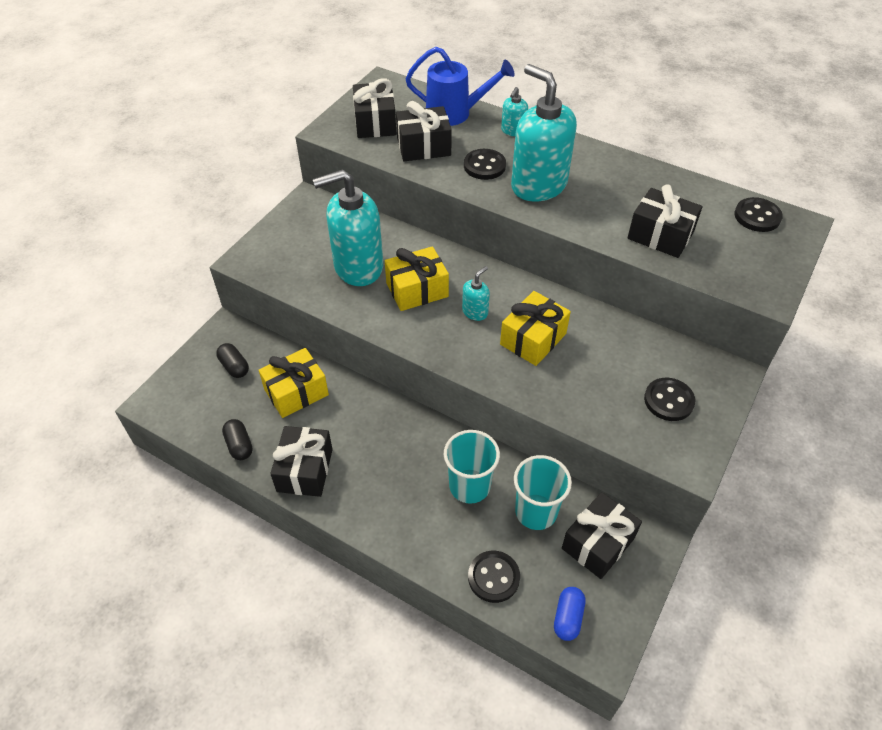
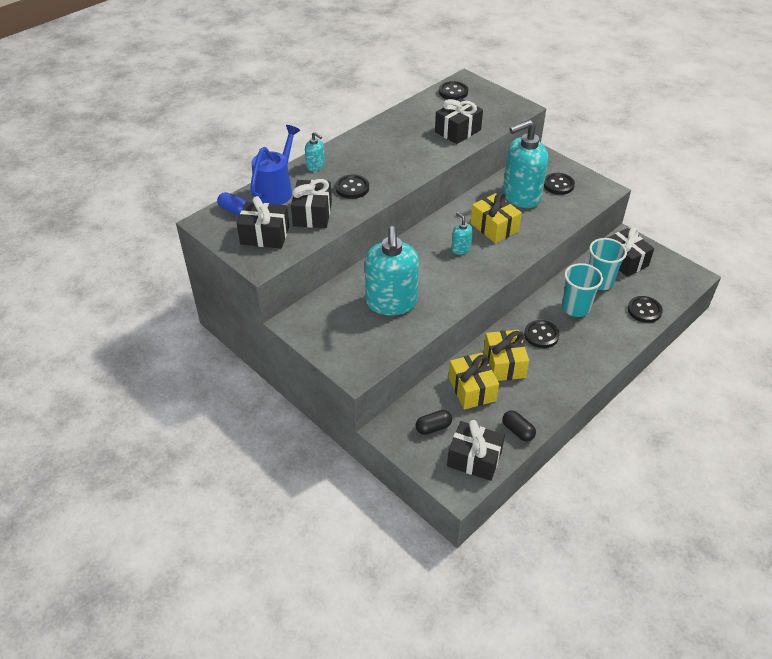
camera: 75 degrees left, 5 degrees down
black capsule [222,419,253,460] -> black capsule turned 60 degrees clockwise [502,410,536,441]
black gift [270,426,333,497] -> black gift moved to [447,420,505,481]
yellow gift [385,246,449,311] -> yellow gift moved to [484,330,529,381]
turquoise soap dispenser [511,64,577,201] -> turquoise soap dispenser moved to [503,120,548,208]
blue capsule [554,587,585,641] -> blue capsule moved to [217,192,247,216]
none -> black button [524,320,559,348]

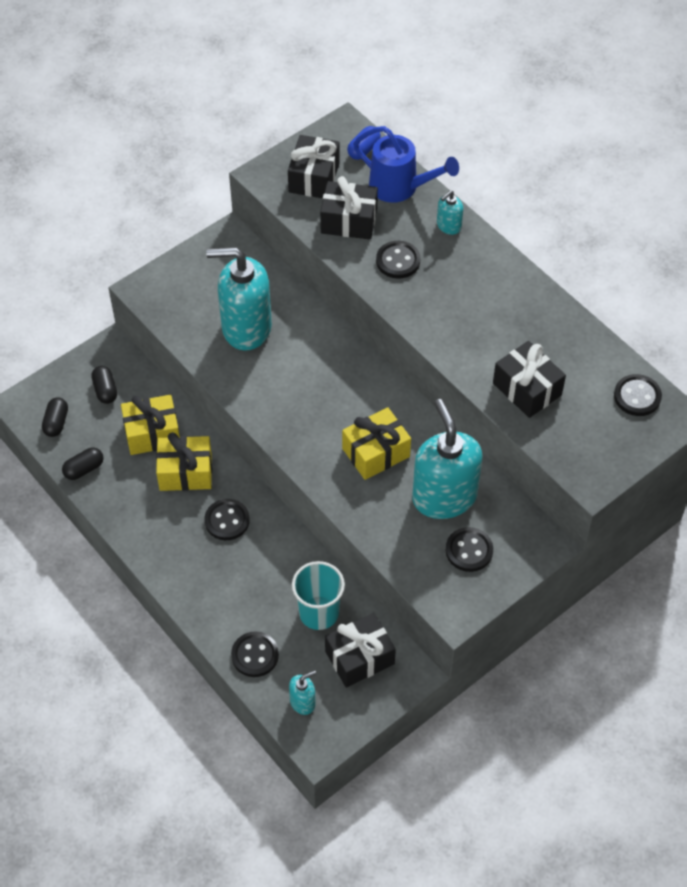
camera: 95 degrees right, 10 degrees up
black gift [447,420,505,481] -> black capsule [42,397,68,437]
turquoise soap dispenser [451,212,473,255] -> turquoise soap dispenser moved to [289,670,316,715]
turquoise cup [562,263,603,317] -> none

